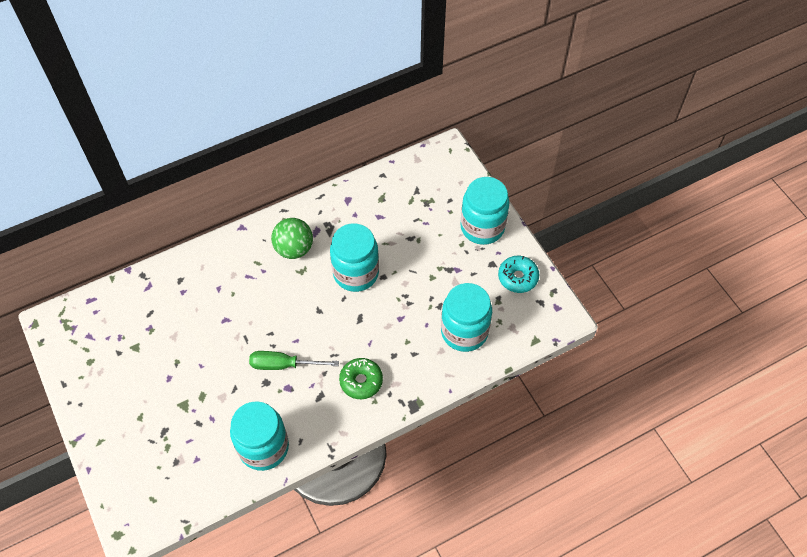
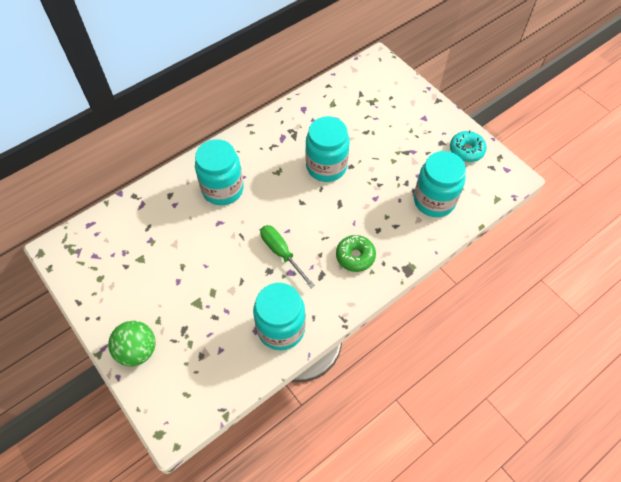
camera: 10 degrees left, 0 degrees up
green screwdriver [249,351,339,370] -> green screwdriver turned 60 degrees clockwise [260,225,315,288]
green ball [271,218,313,259] -> green ball moved to [108,321,156,367]
turquoise jar [460,177,509,245] -> turquoise jar moved to [195,139,244,205]

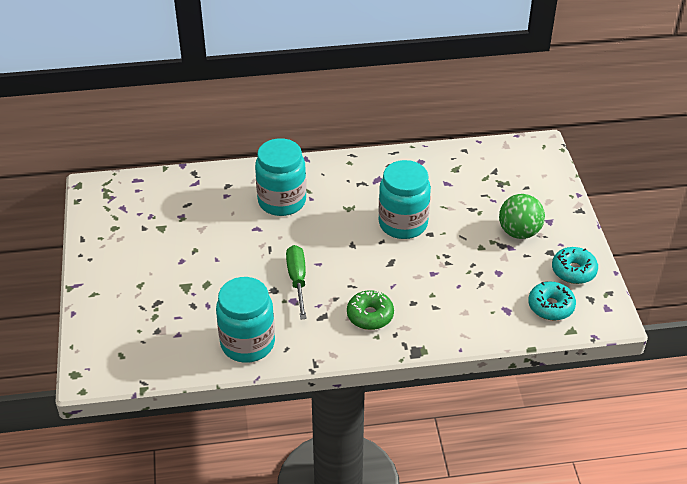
camera: 30 degrees right, 15 degrees down
green ball [108,321,156,367] -> green ball moved to [499,194,545,239]
turquoise jar [414,151,466,217] -> none
none -> turquoise donut [528,282,576,321]

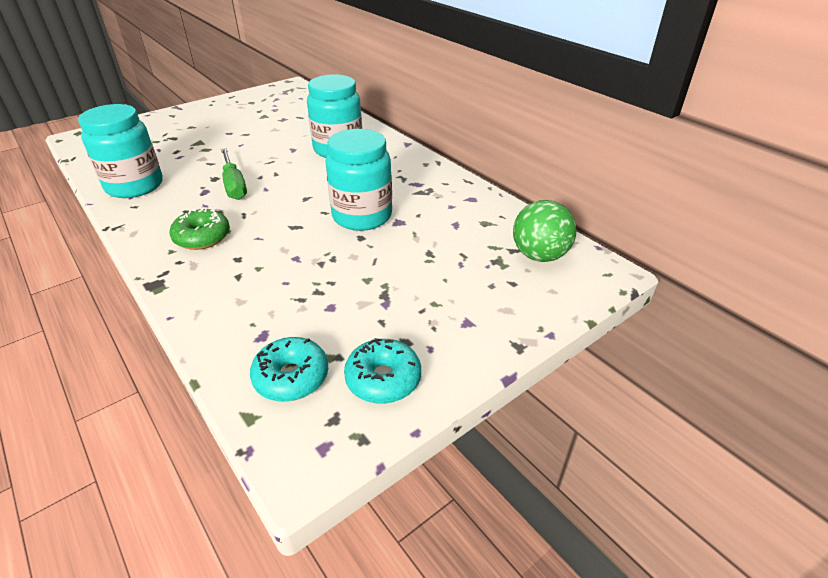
camera: 60 degrees right, 5 degrees down
green screwdriver [286,245,307,319] -> green screwdriver turned 105 degrees clockwise [221,148,247,200]
green ball [499,194,545,239] -> green ball moved to [513,200,576,262]

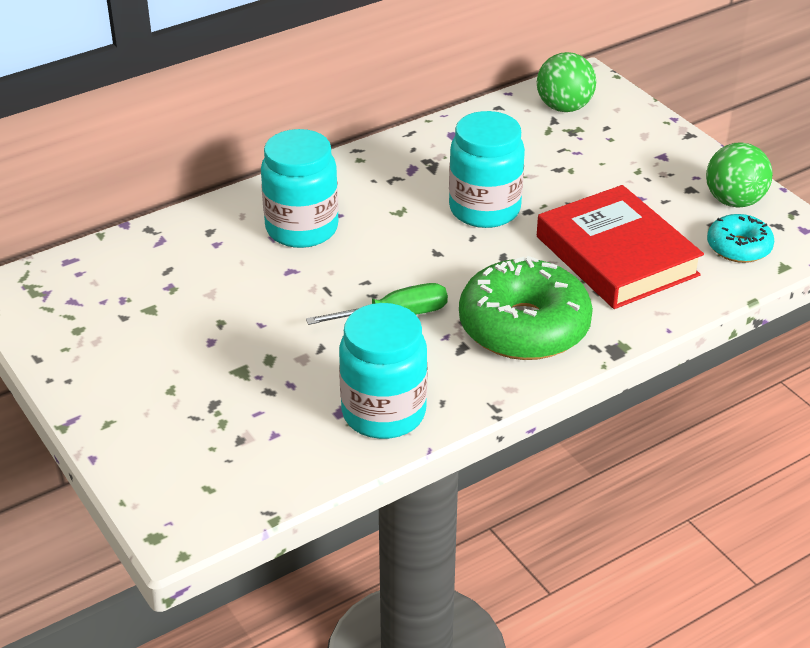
camera: 85 degrees left, 0 degrees up
green donut [170,208,230,250] -> green donut [459,256,593,360], size x1.89
turquoise donut [344,338,421,404] -> green ball [706,142,773,208]
none -> red book [537,185,704,309]

